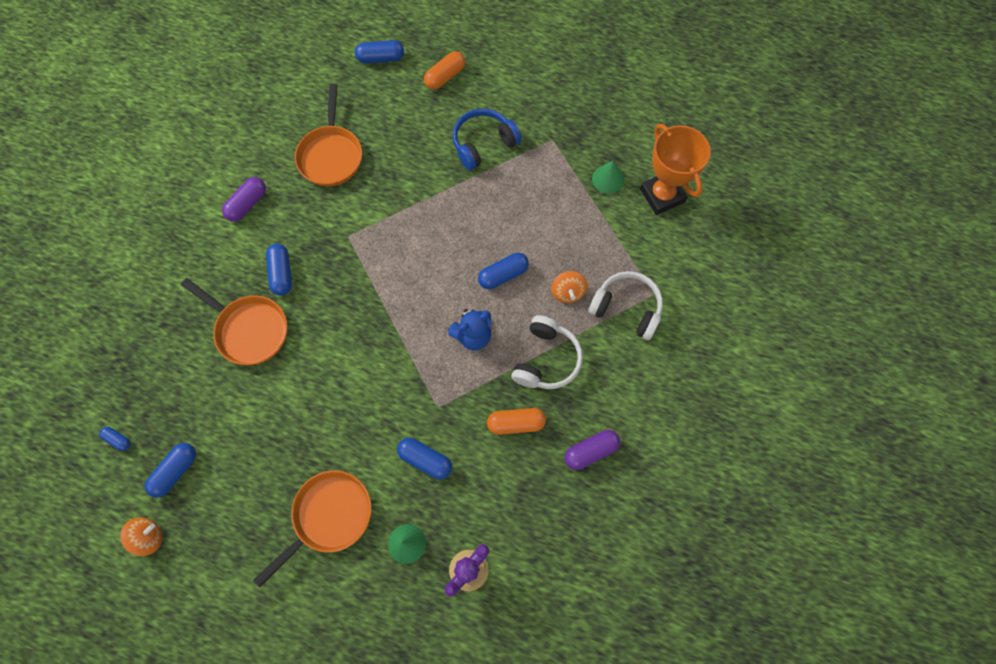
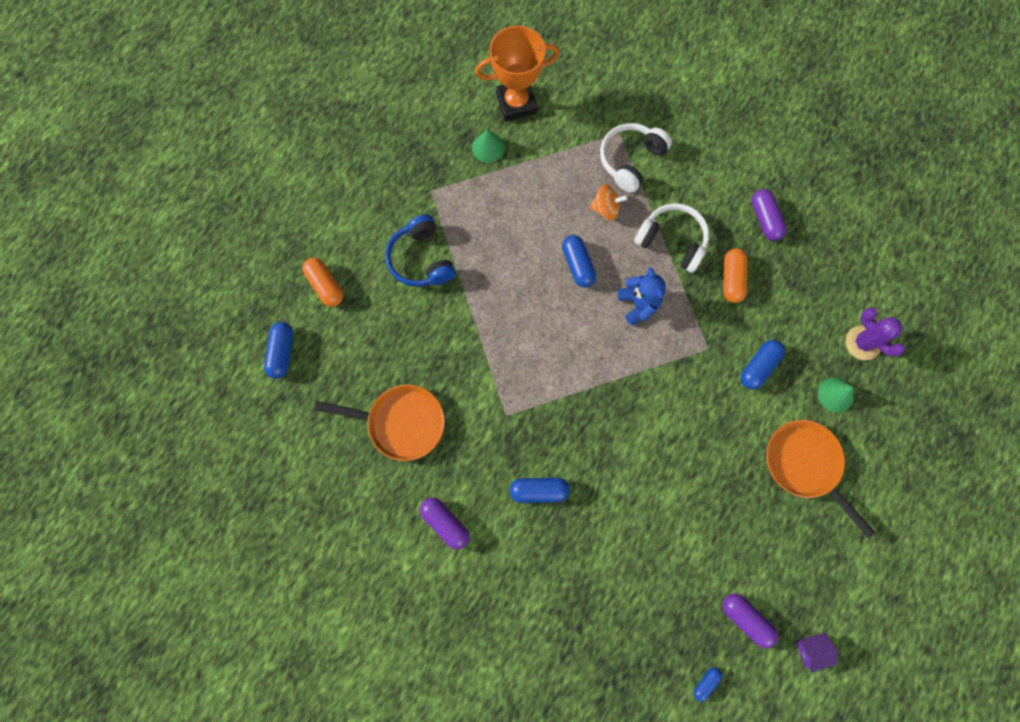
camera: 80 degrees left, 5 degrees up
orange spinning top [120,518,162,556] -> purple house [796,633,837,673]
blue capsule [145,443,196,498] -> purple capsule [723,594,778,648]
orange pan [181,278,287,365] -> none

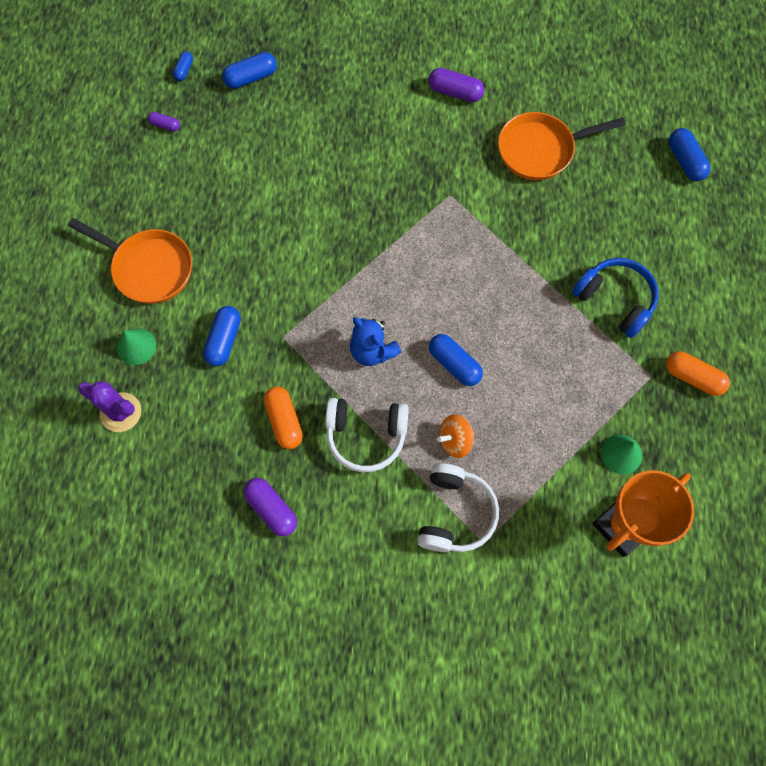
camera: 155 degrees right, 5 degrees down
orange capsule [302,258,343,307] -> orange capsule moved to [666,351,730,396]
blue capsule [509,478,570,503] -> blue capsule moved to [222,52,277,89]
purple capsule [723,594,778,648] -> purple capsule [148,112,180,132], size x0.58
purple house [796,633,837,673] -> none

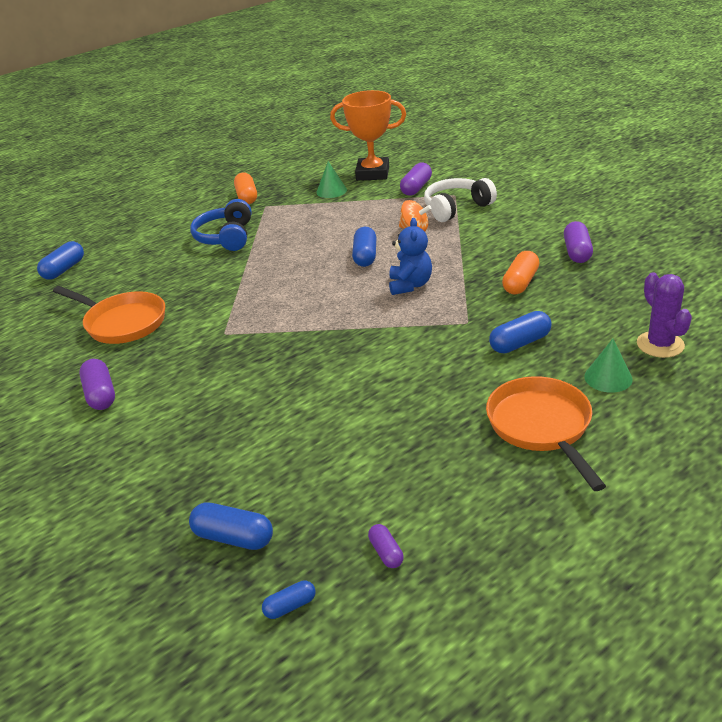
camera: 130 degrees left, 35 degrees down
white headphones [325,398,409,472] -> none
none -> purple capsule [400,162,432,196]

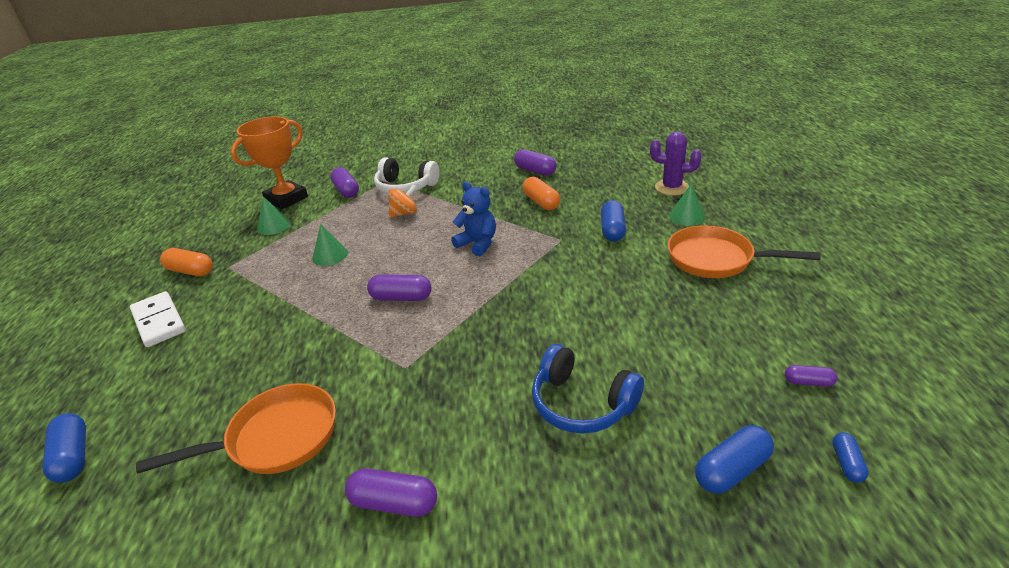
camera: 55 degrees left, 0 degrees up
blue headphones [190,199,252,251] -> blue headphones moved to [532,344,644,434]
blue capsule [352,227,377,267] -> none
white headphones [424,178,497,222] -> white headphones turned 75 degrees counterclockwise [374,157,439,193]
none -> white domino [130,291,186,347]
none -> green cone [312,224,348,266]
none -> purple capsule [367,274,431,301]

